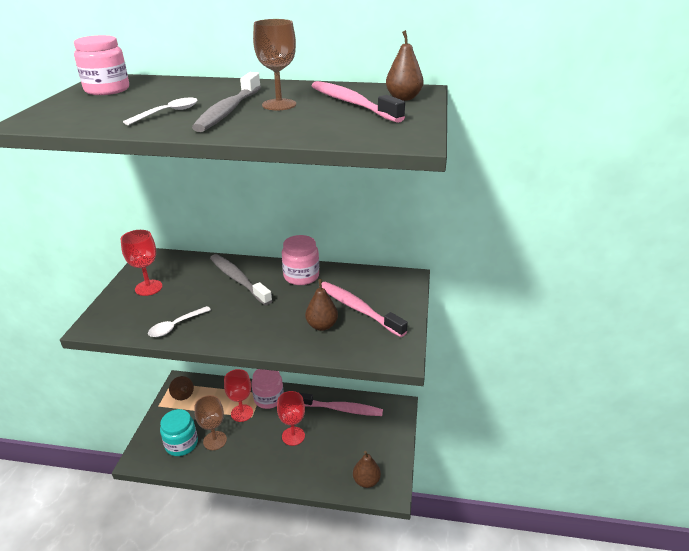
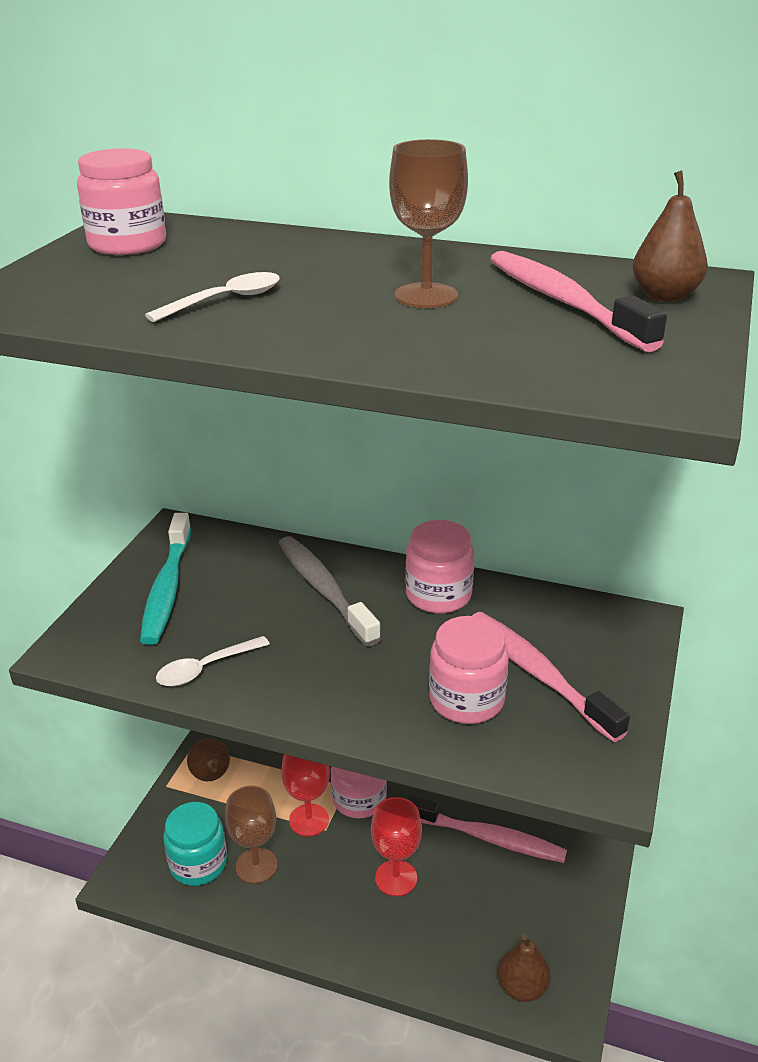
camera: 10 degrees right, 0 degrees up
red goblet [121,230,162,296] -> turquoise toothbrush [140,513,191,645]
grey toothbrush [192,72,261,132] -> none
brown pear [305,279,338,331] -> pink jar [429,616,509,724]

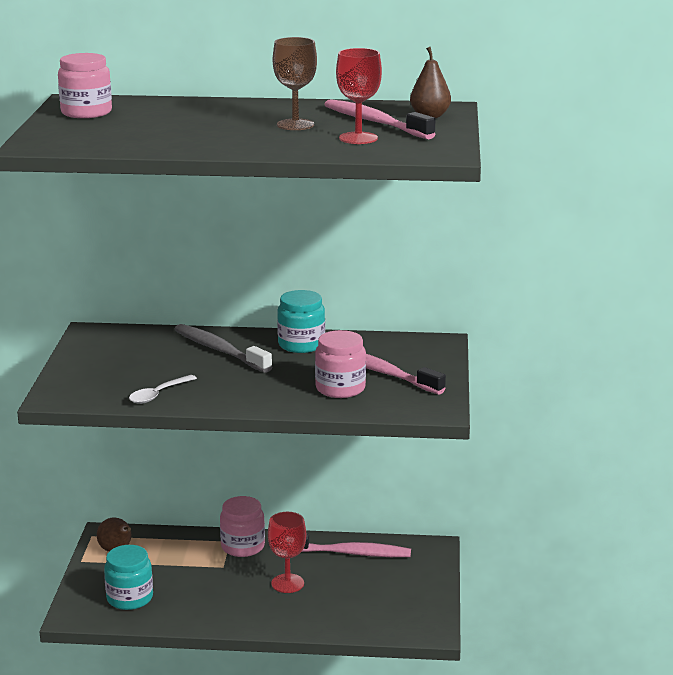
camera: 15 degrees left, 10 degrees down
turquoise toothbrush [140,513,191,645] -> none
white spoon [145,272,279,322] -> none
brown goblet [225,785,277,884] -> none
red goblet [281,754,330,837] -> red goblet moved to [336,48,382,144]
pink jar [406,520,474,613] -> turquoise jar [277,290,325,353]
brown pear [497,934,550,1002] -> none

